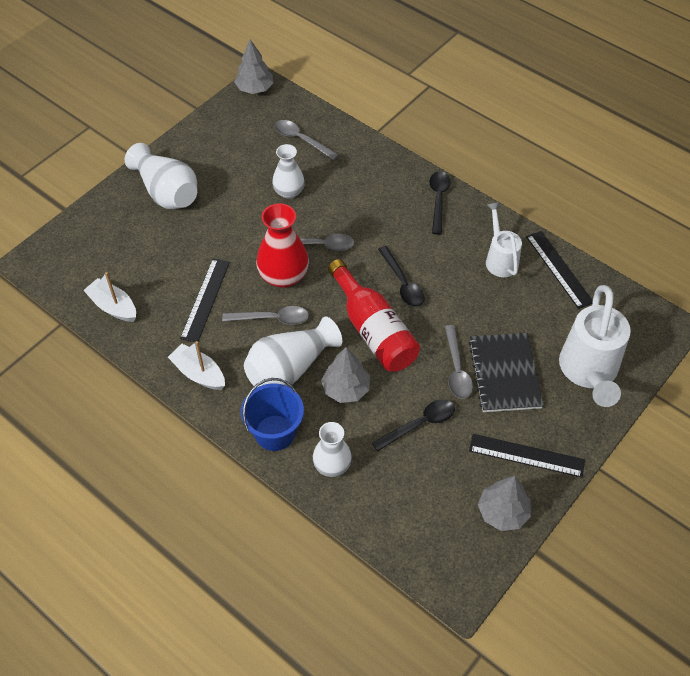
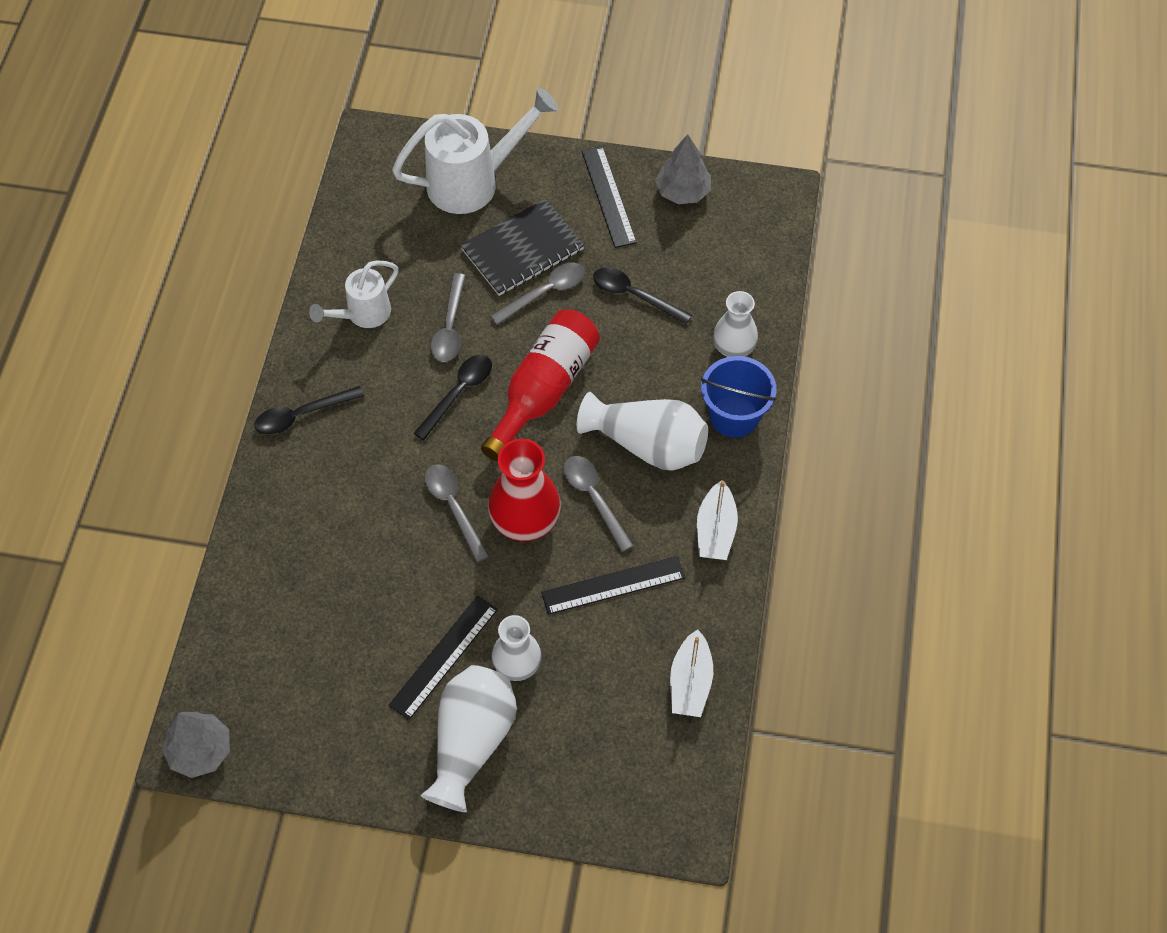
camera: 120 degrees left, 5 degrees up
white vase [272,144,305,199] -> white vase moved to [492,615,542,681]
grey spoon [275,120,339,160] -> grey spoon moved to [431,273,466,362]
grey tree [321,347,370,403] -> none
black ruler [526,231,593,309] -> black ruler moved to [388,595,498,720]

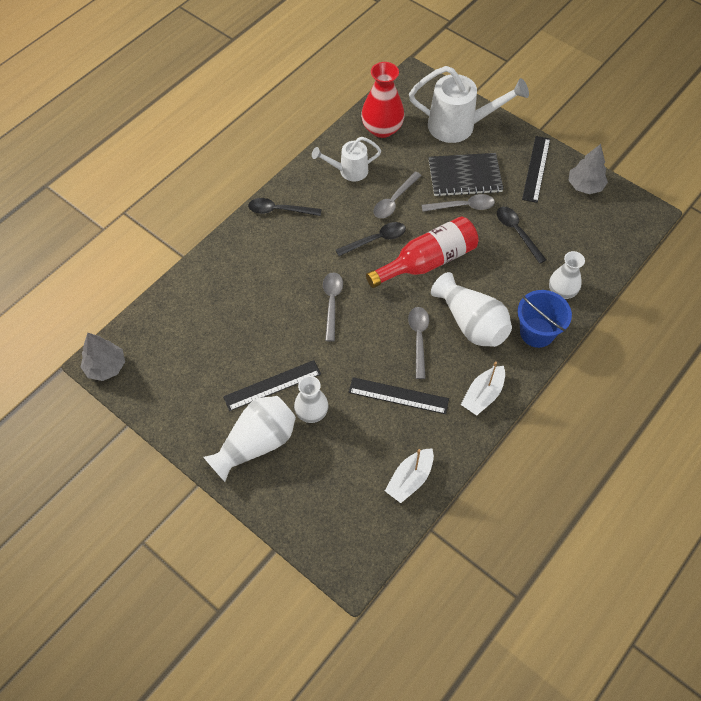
camera: 30 degrees right, 0 degrees up
red vase [488,439,561,541] -> red vase moved to [361,62,404,138]

